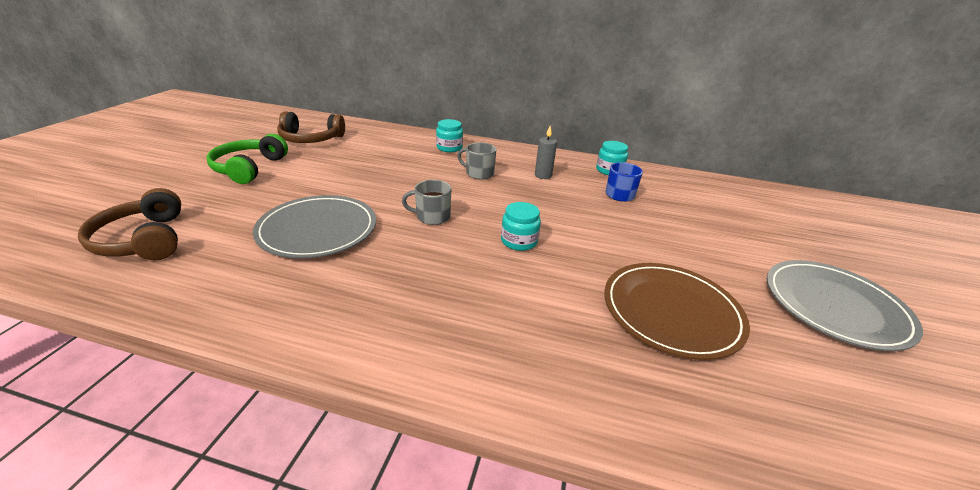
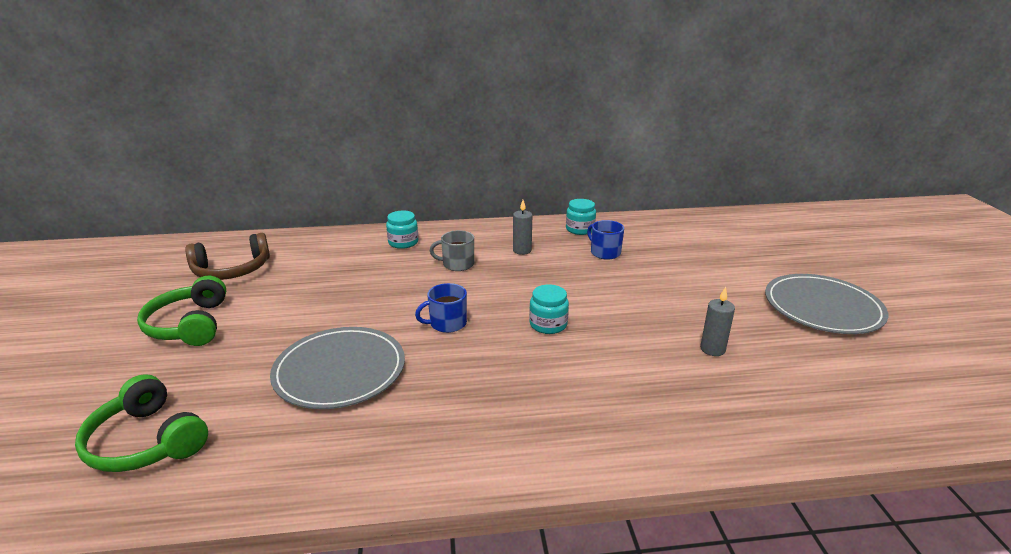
camera: 20 degrees left, 5 degrees down
brown headphones [78,188,181,260] -> green headphones [75,374,208,472]
grey mug [402,180,451,225] -> blue mug [415,283,467,333]
brown plate [604,263,750,360] -> grey candle [700,287,735,356]

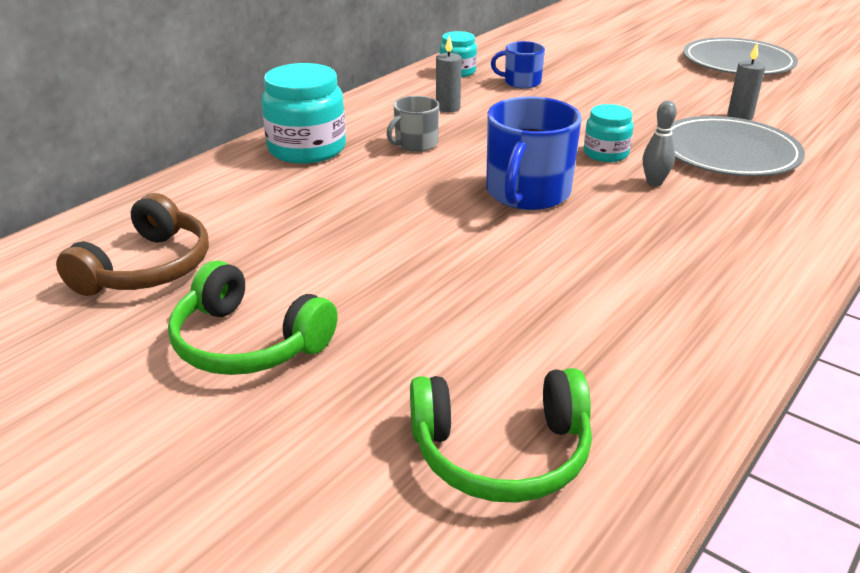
camera: 45 degrees left, 5 degrees up
grey plate [270,327,405,409] -> grey plate moved to [671,116,805,177]
turquoise jar [386,211,418,249] -> turquoise jar [261,63,346,164], size x1.74
blue mug [415,283,467,333] -> blue mug [486,97,582,210], size x1.78
none -> grey bowling pin [643,100,677,186]

